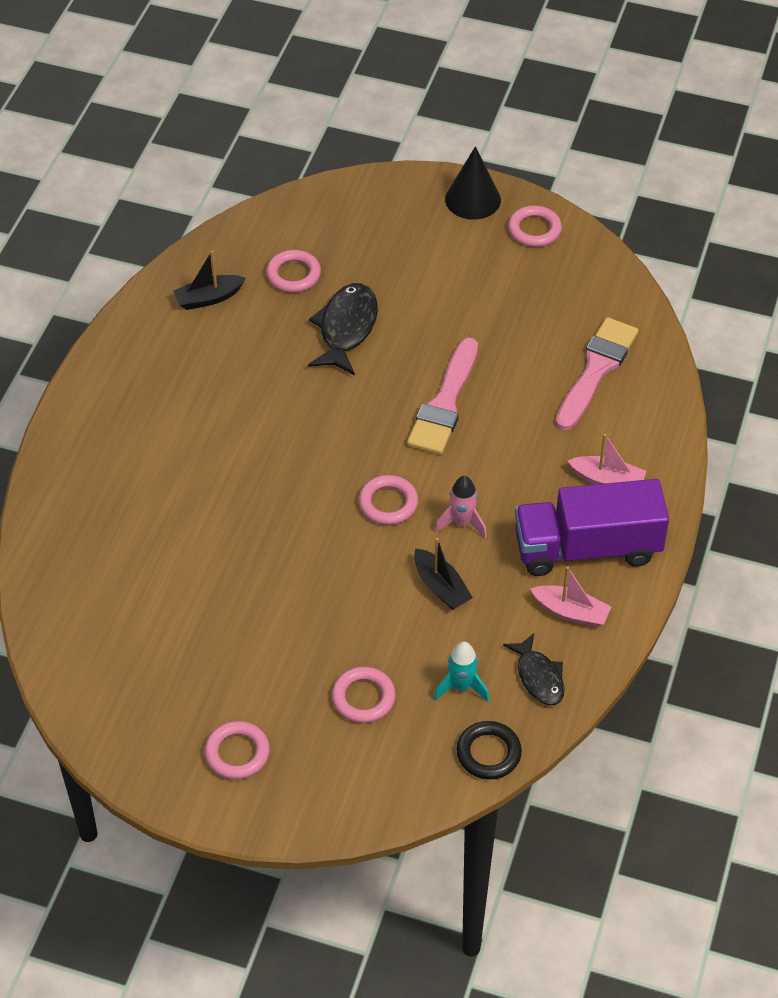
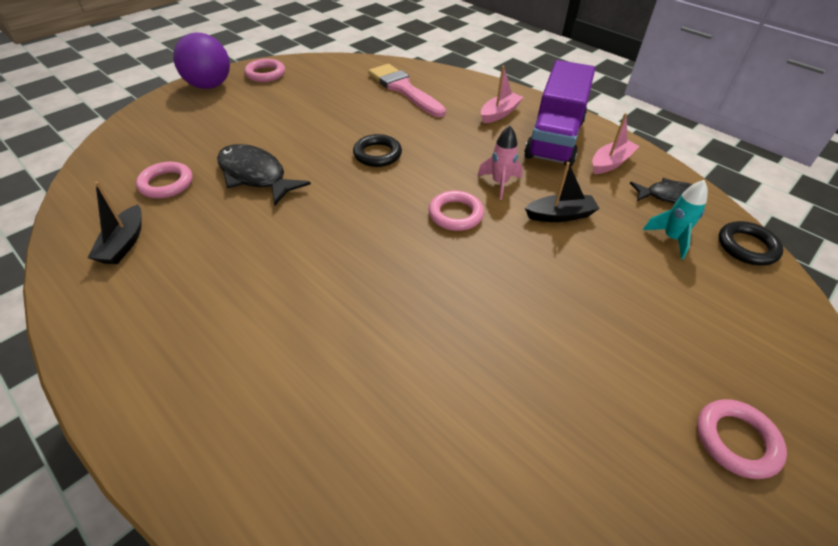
camera: 65 degrees left, 5 degrees down
pink ring [332,666,396,723] -> none
pink brush [407,337,478,455] -> black ring [353,134,402,167]
black cone [445,146,501,220] -> purple ball [173,32,230,89]

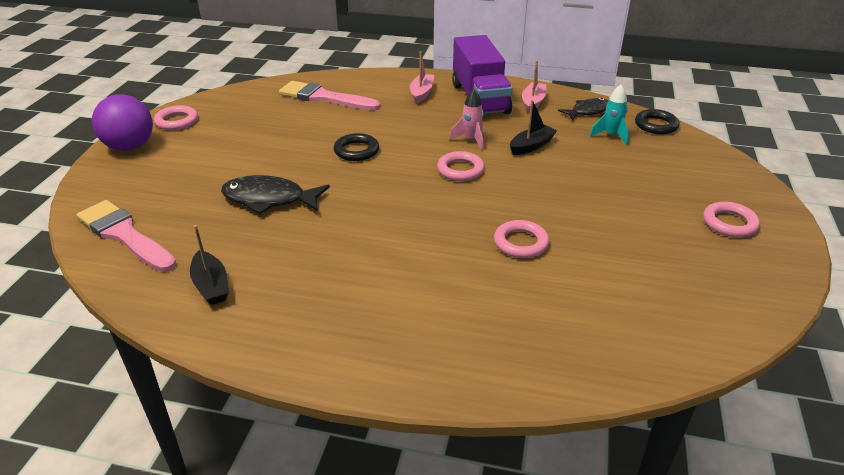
camera: 30 degrees left, 10 degrees down
pink ring [136,162,193,199] -> pink ring moved to [494,220,549,258]
none -> pink brush [77,200,177,272]

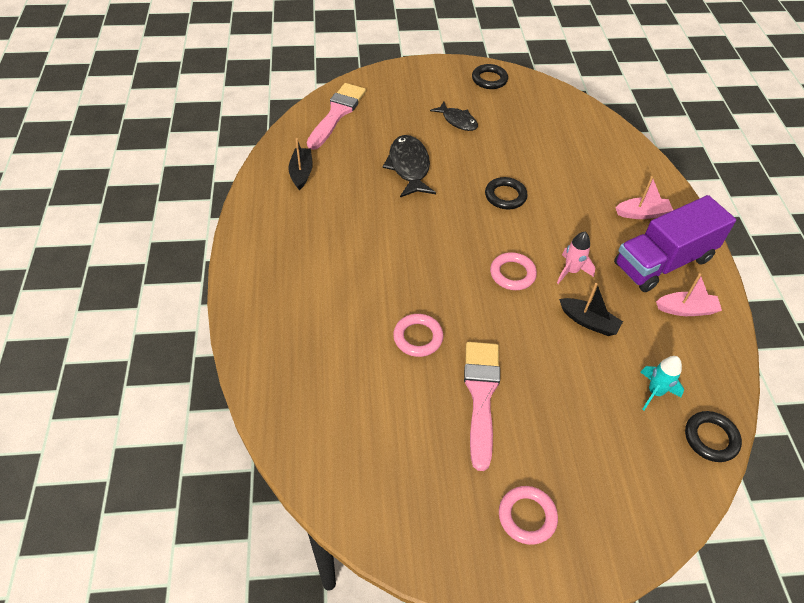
camera: 70 degrees right, 15 degrees up
purple ball [92,94,153,151] -> none
pink ring [154,105,198,130] -> black ring [472,64,508,89]
black boat [190,225,229,305] -> black boat turned 135 degrees clockwise [289,138,313,190]
pink brush [279,81,380,110] -> pink brush moved to [464,342,500,471]
black fish [558,98,609,121] -> black fish moved to [430,102,478,131]

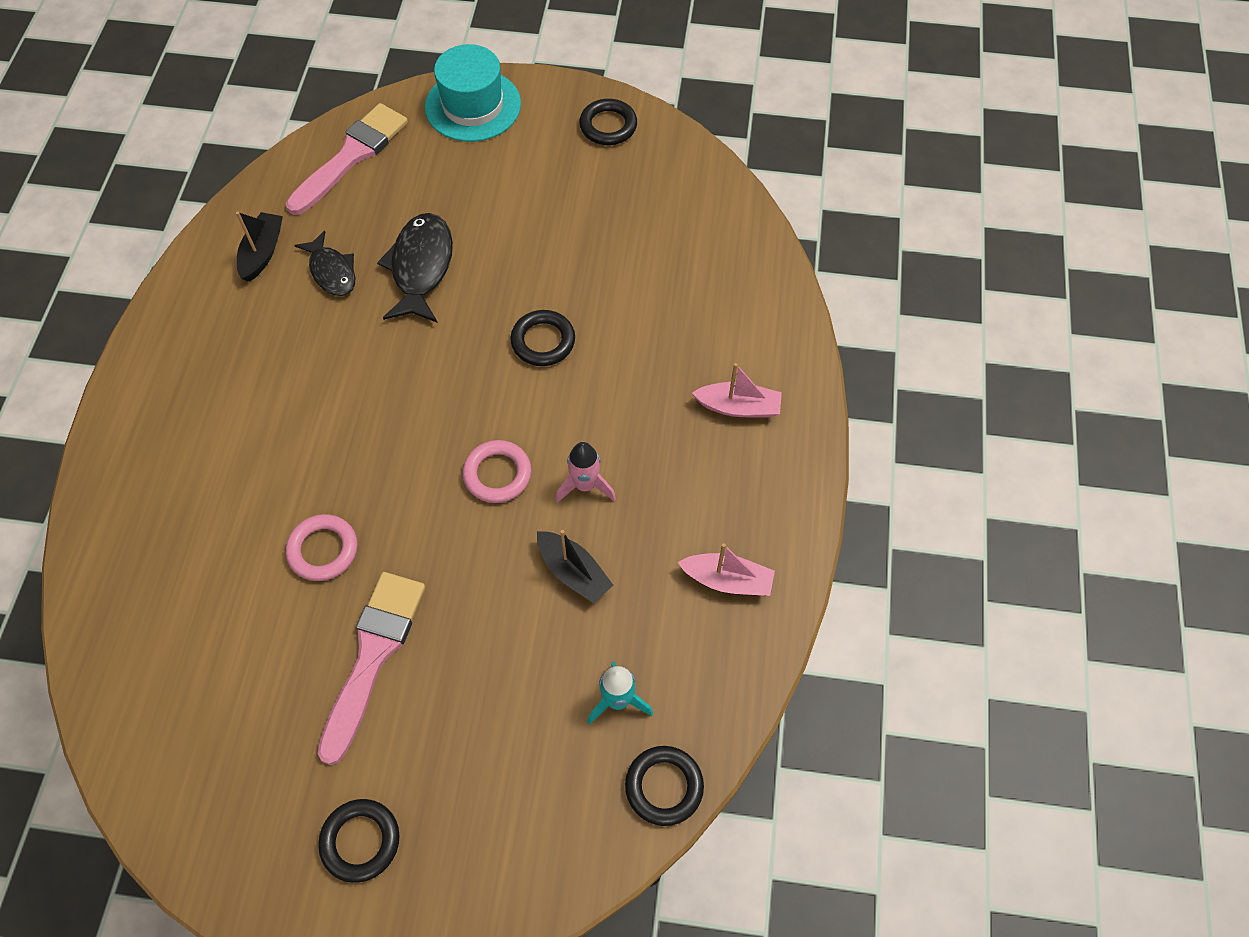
camera: 15 degrees right, 10 degrees up
black fish [430,102,478,131] -> black fish moved to [294,231,355,296]
pink ring [499,486,558,545] -> black ring [318,799,400,883]
purple truck [614,195,736,292] -> none
none -> turquoise hat [425,44,521,142]

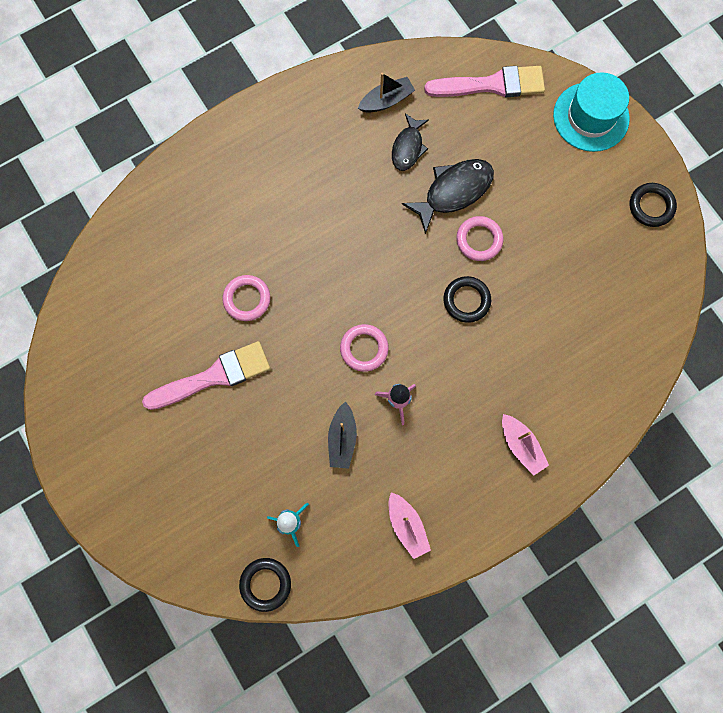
camera: 50 degrees right, 15 degrees up
black ring [318,799,400,883] -> none
none -> pink ring [456,216,503,261]

